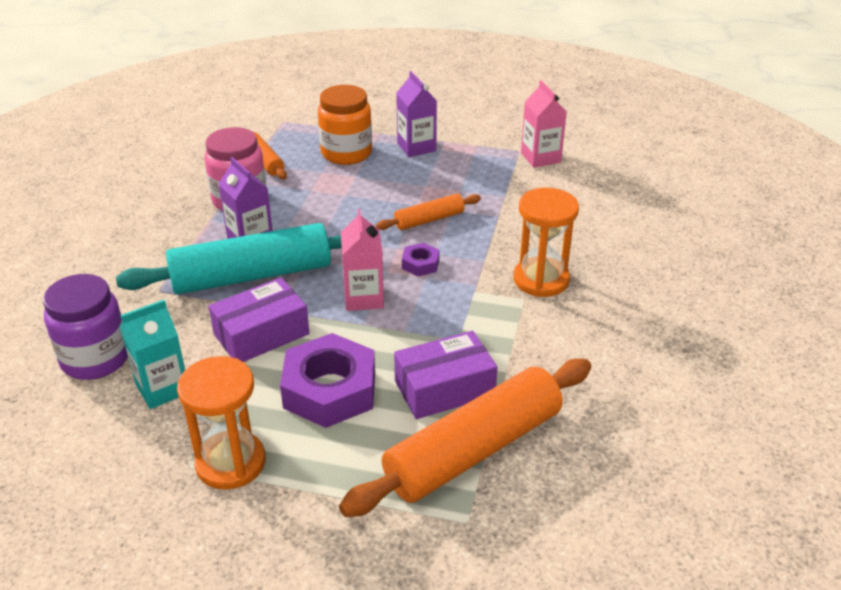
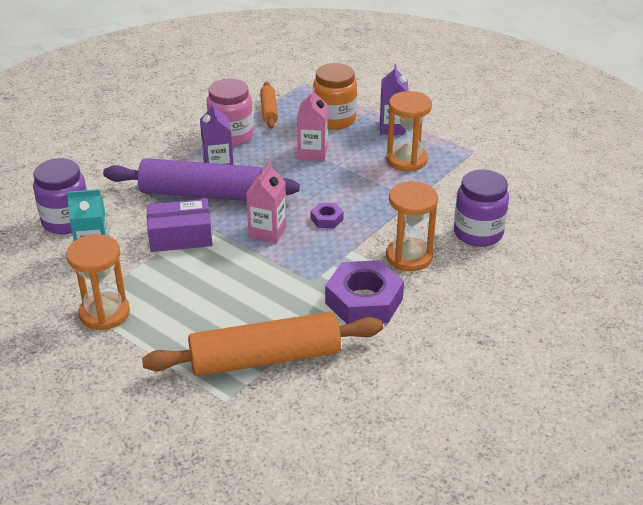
camera: 25 degrees right, 0 degrees up
turquoise rolling pin [116,223,342,294] -> purple rolling pin [103,158,300,201]
purple nut [280,333,375,428] -> purple nut moved to [325,260,404,324]
orange rolling pin [376,194,481,230] -> none
purple box [394,331,497,419] -> none
pink carton [521,80,567,168] -> pink carton moved to [297,88,327,161]
none -> orange hourglass [386,91,432,171]
none -> purple jar [454,170,509,247]

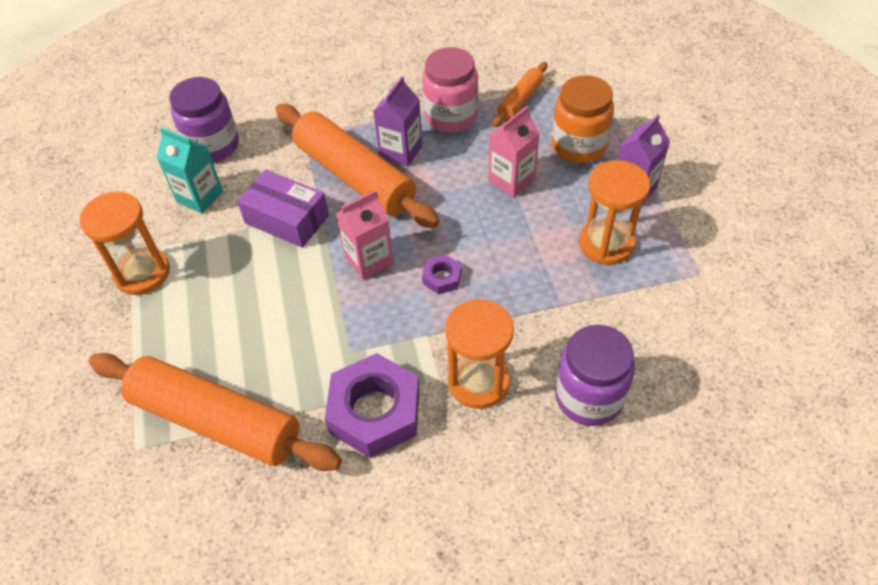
camera: 40 degrees right, 15 degrees up
purple rolling pin [103,158,300,201] -> orange rolling pin [275,104,440,228]

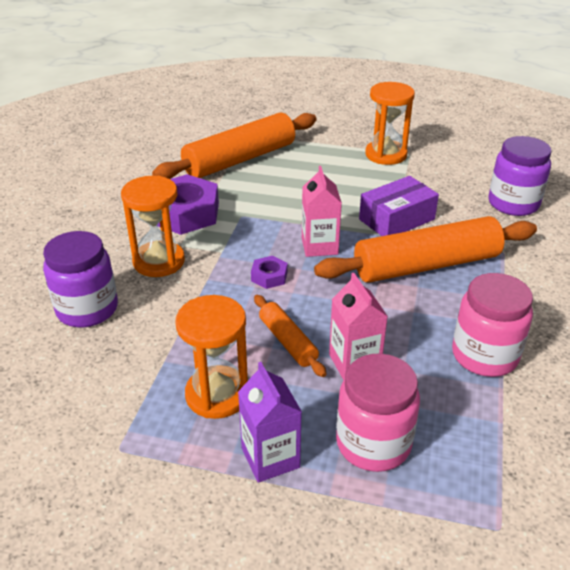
camera: 115 degrees right, 15 degrees down
turquoise carton [156,127,223,213] -> none
purple carton [373,76,422,167] -> none
orange rolling pin [493,62,547,127] -> orange rolling pin moved to [254,295,327,377]
orange jar [552,75,614,163] -> pink jar [336,354,420,472]

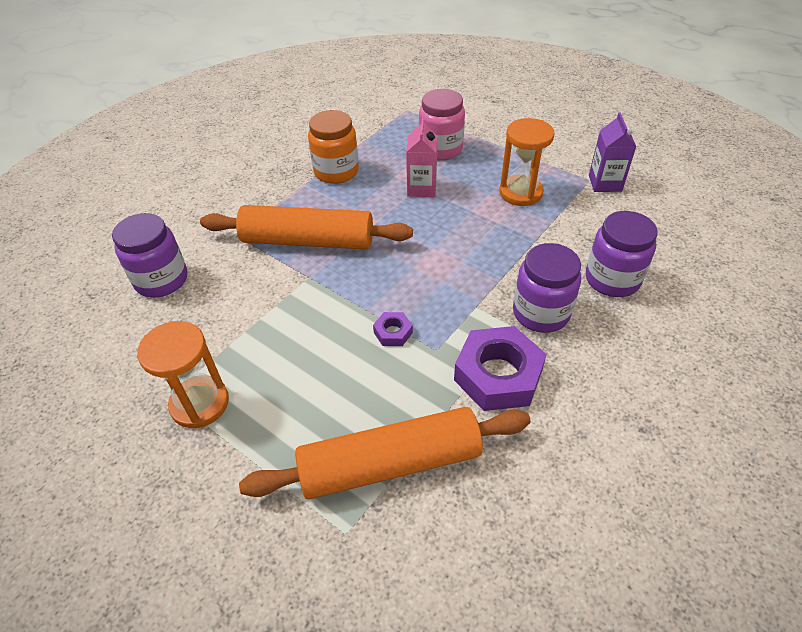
camera: 155 degrees left, 10 degrees up
orange hourglass [121,175,185,277] -> purple jar [513,243,581,333]
purple carton [238,362,302,483] -> purple carton moved to [589,112,636,192]
purple nut [251,256,288,289] -> purple nut moved to [373,312,413,346]
orange rolling pin [254,295,327,377] -> none
pink carton [302,166,342,257] -> none
purple box [359,176,439,236] -> none
pink jar [452,273,533,377] -> orange jar [308,110,359,184]

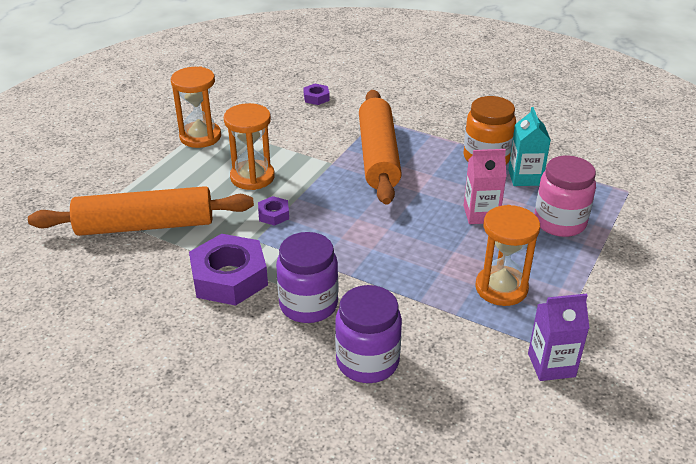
camera: 80 degrees right, 10 degrees down
purple jar [112,213,188,298] -> purple nut [303,83,330,105]
orange rolling pin [239,407,531,499] -> orange rolling pin turned 75 degrees counterclockwise [28,186,254,236]
none -> orange hourglass [224,103,275,190]
none -> turquoise carton [508,107,551,186]

